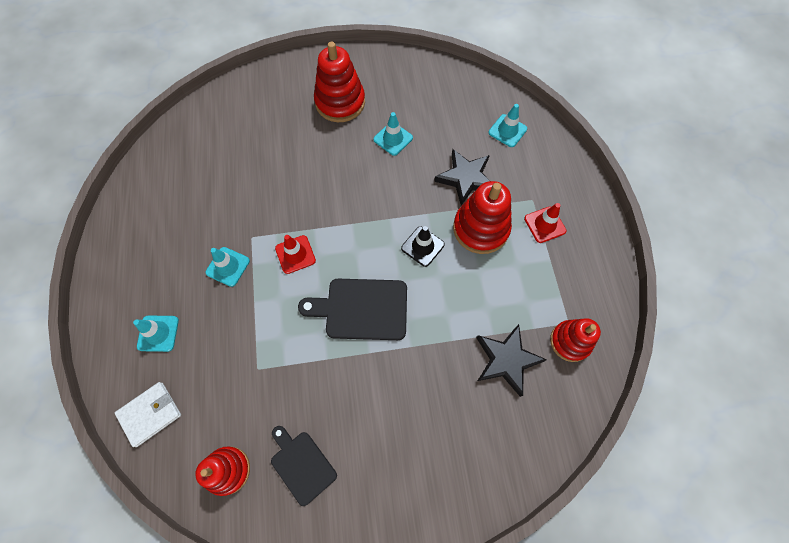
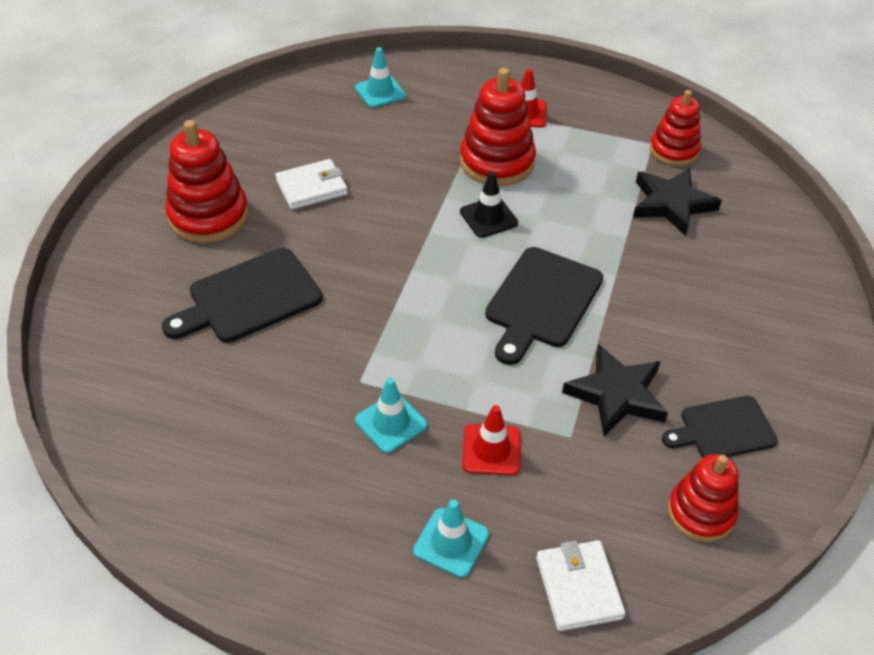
camera: 65 degrees left, 20 degrees down
red traffic cone [275,235,316,274] -> red traffic cone moved to [462,405,521,475]
turquoise traffic cone [373,112,413,156] -> white wallet [275,159,348,210]
black star [434,149,490,206] -> black star moved to [562,344,668,437]
none -> black cutting board [162,248,323,342]

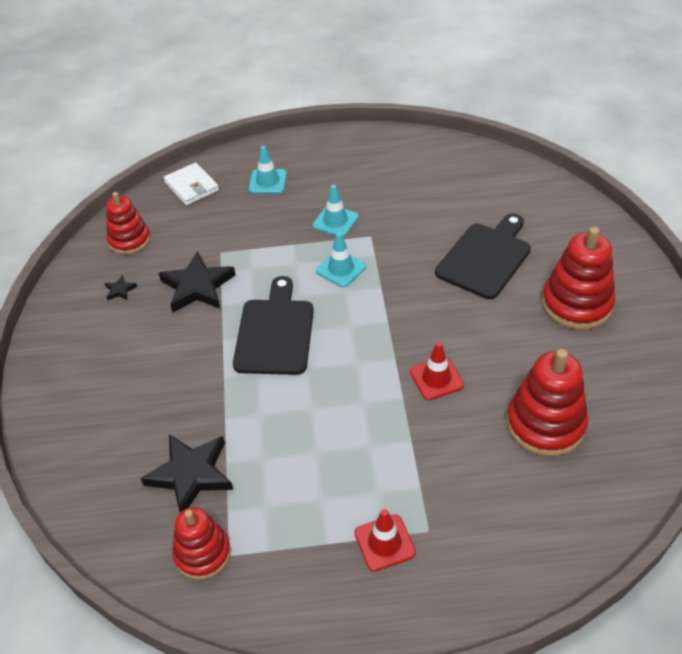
camera: 160 degrees right, 0 degrees up
white wallet [275,159,348,210] -> none
turquoise traffic cone [355,47,406,108] -> turquoise traffic cone moved to [316,232,366,287]
red stacking toy [460,68,536,186] -> red stacking toy moved to [506,349,588,457]
black traffic cone [460,172,518,238] -> none
red traffic cone [462,405,521,475] -> red traffic cone moved to [410,342,464,400]
black cutting board [662,396,778,458] -> black star [104,275,137,300]

